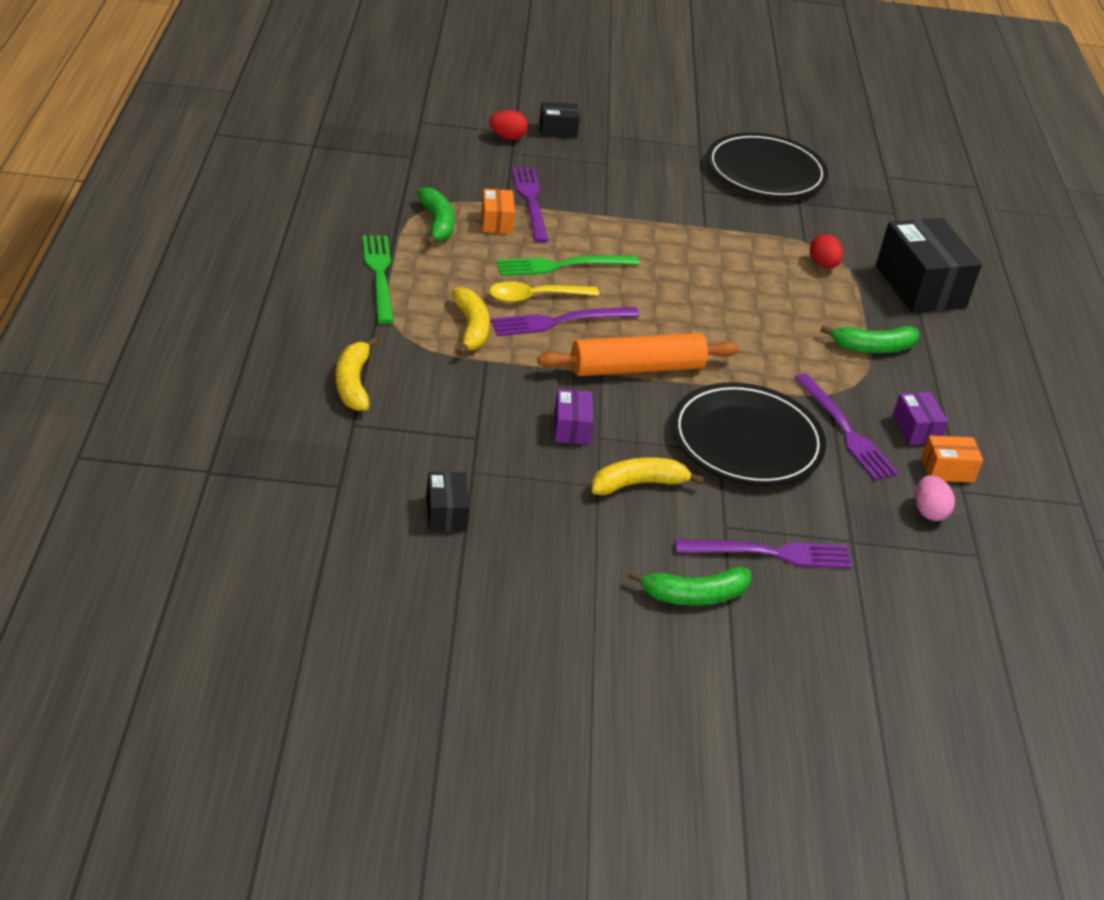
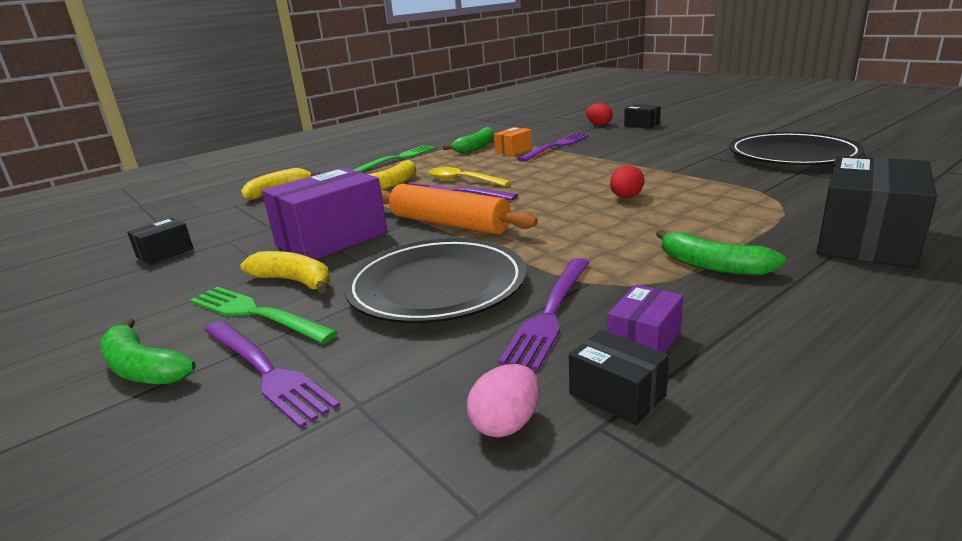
camera: 55 degrees right, 15 degrees down
green fork [496,255,640,276] -> green fork moved to [190,287,338,344]
purple box [554,389,593,445] -> purple box [262,167,388,260], size x2.06
red egg [810,234,843,268] -> red egg moved to [610,165,644,198]
orange box [921,436,983,482] -> black box [569,330,669,425]

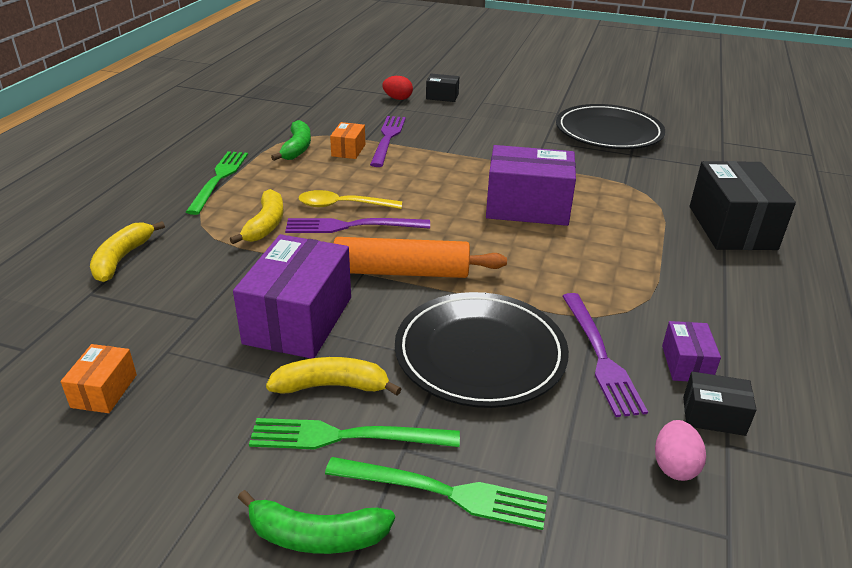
camera: 35 degrees left, 10 degrees up
black box [127,218,194,265] -> orange box [61,344,137,413]
purple fork [204,321,340,428] -> green fork [325,457,548,530]
red egg [610,165,644,198] -> purple box [486,145,576,226]
green banana [656,229,786,276] -> none

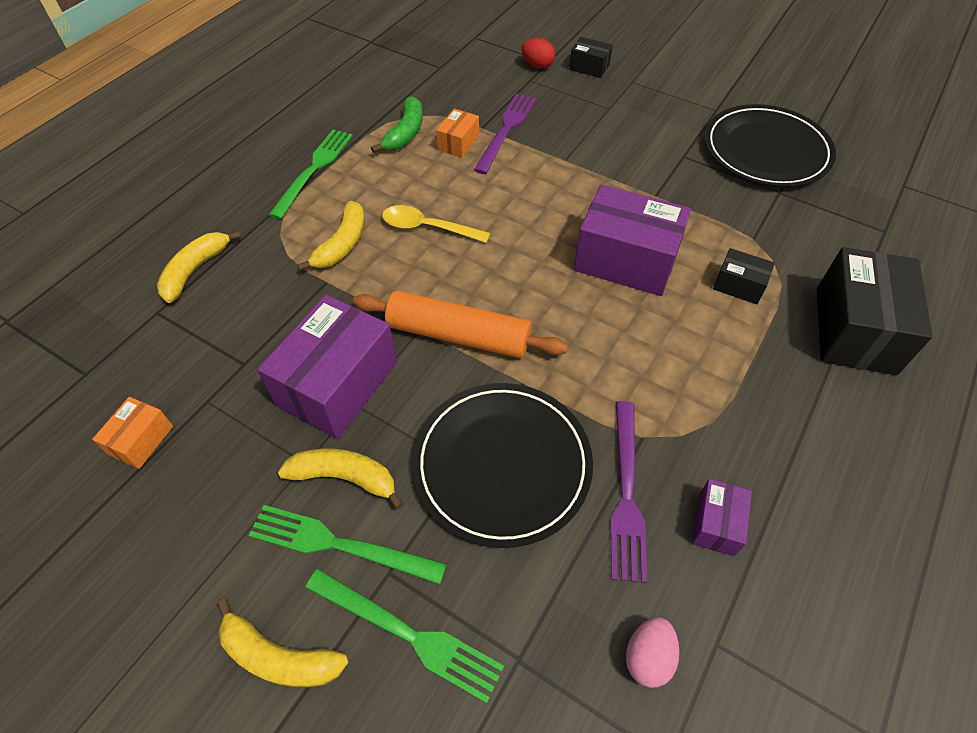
camera: 15 degrees right, 20 degrees up
green banana [238,490,395,554] -> yellow banana [217,599,348,687]
purple fork [285,218,430,233] -> none
black box [683,372,757,436] -> black box moved to [713,248,775,304]

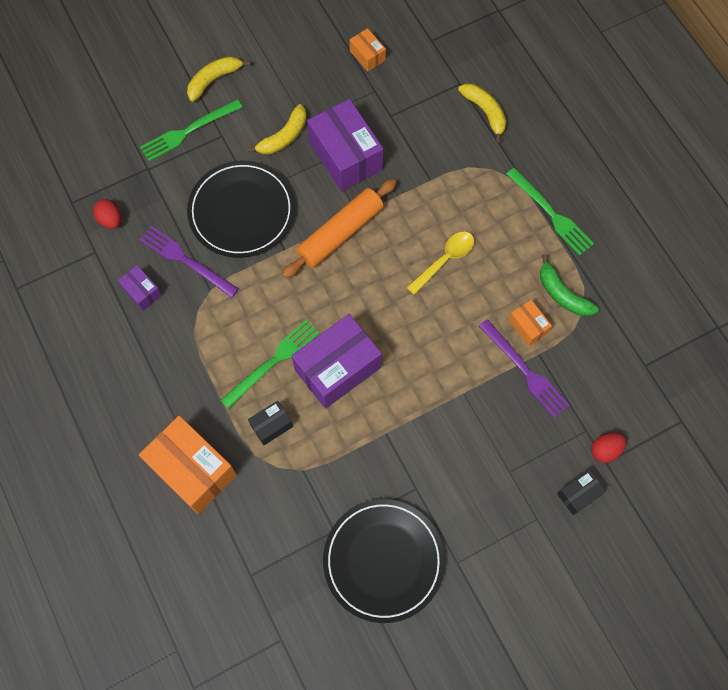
camera: 120 degrees right, 15 degrees up
green fork [248,505,447,584] -> green fork moved to [221,319,320,409]
yellow banana [297,201,364,271] -> none
pink egg [626,617,679,688] -> red egg [93,199,121,229]
black box [817,247,932,375] -> orange box [139,416,237,514]

